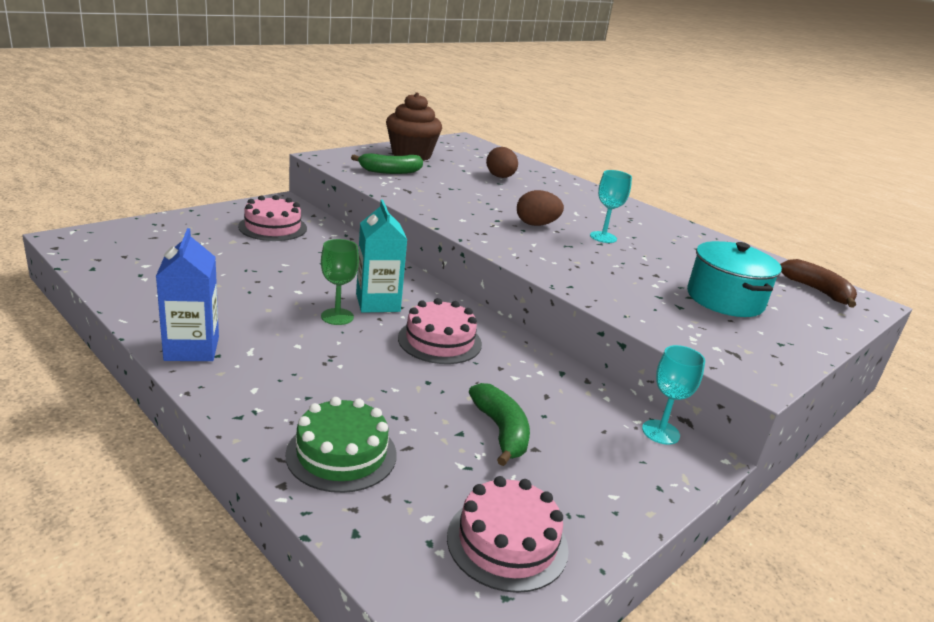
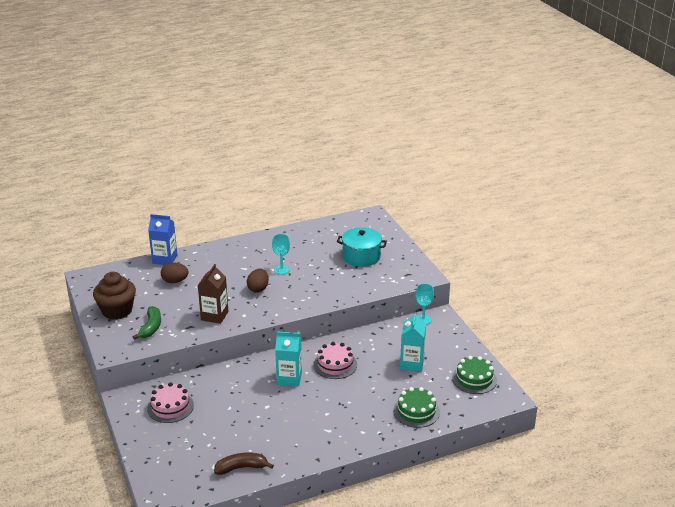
camera: 65 degrees left, 5 degrees up
blue carton [156,228,219,361] -> blue carton moved to [148,214,177,265]
green goblet [321,239,359,325] -> none
pink cake [447,476,569,593] -> green cake [452,356,497,394]
green banana [469,383,530,466] -> turquoise carton [400,312,426,372]
brown banana [780,259,857,308] -> brown banana moved to [214,452,274,475]
none -> brown carton [198,264,229,324]

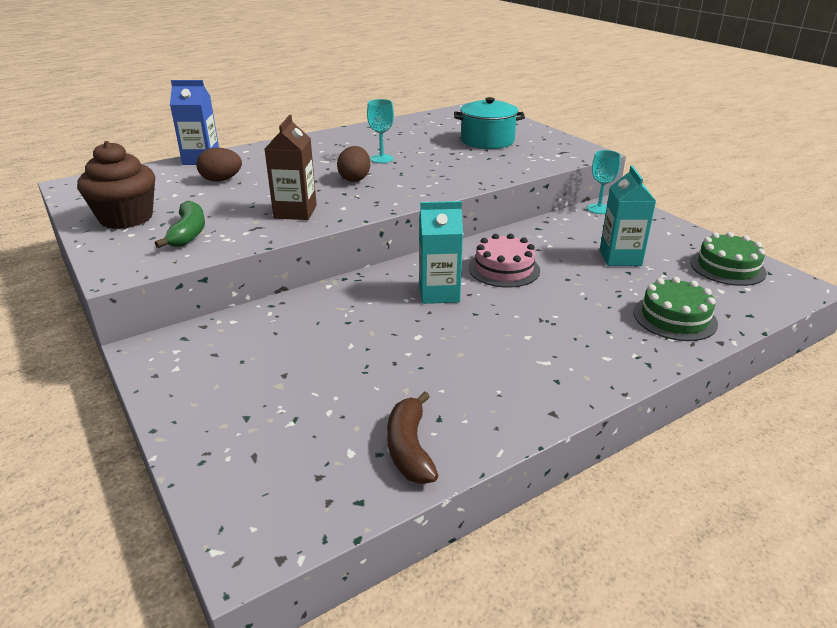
camera: 10 degrees left, 0 degrees up
pink cake [147,382,194,423] -> none
brown banana [214,452,274,475] -> brown banana turned 75 degrees counterclockwise [387,391,438,484]

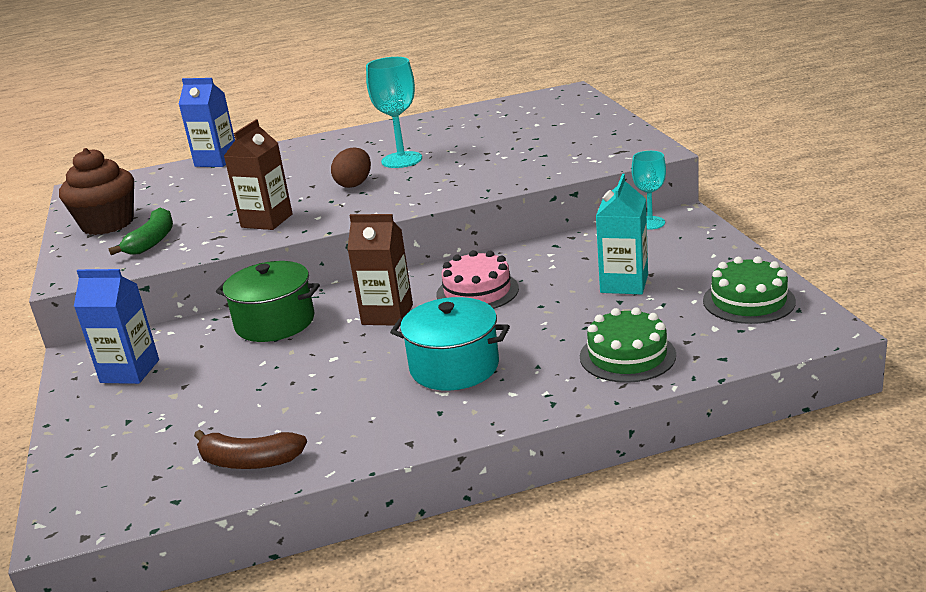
camera: 20 degrees right, 5 degrees down
brown egg [196,148,242,182] -> none
turquoise goblet [367,99,394,163] -> turquoise goblet [366,57,422,168], size x1.52
brown banana [387,391,438,484] -> brown banana turned 90 degrees counterclockwise [194,430,307,469]
turquoise carton [419,201,463,304] -> brown carton [347,214,413,326]
turquoise pot [454,97,525,149] -> turquoise pot moved to [390,297,510,391]
none -> blue carton [74,269,159,384]
none -> green pot [216,261,320,342]

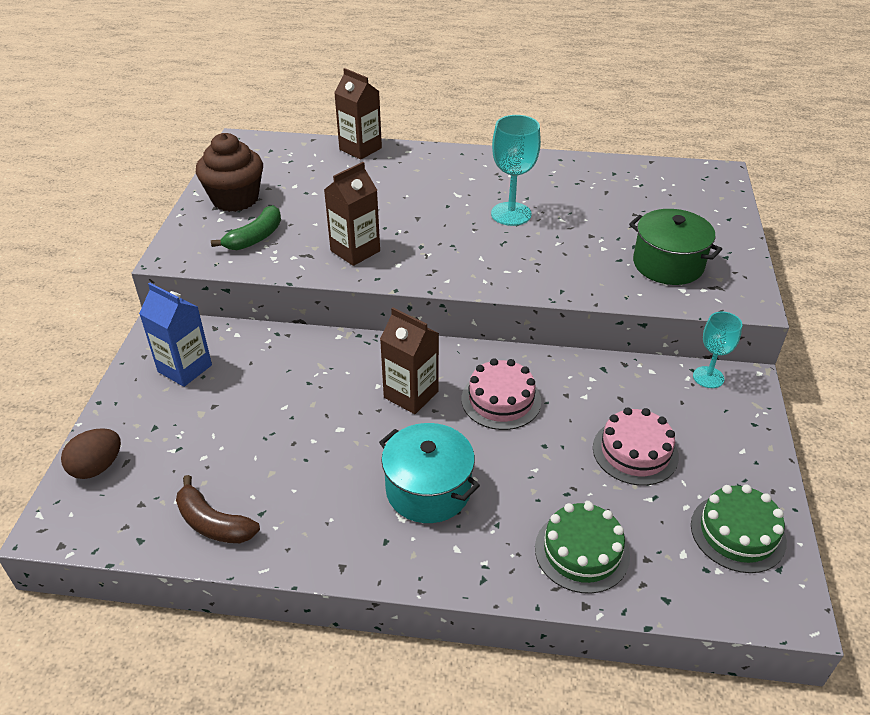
camera: 20 degrees right, 15 degrees up
blue carton [179,78,235,167] -> brown carton [334,68,382,160]
green pot [216,261,320,342] -> green pot moved to [629,209,722,285]
brown egg [331,147,371,188] -> brown egg moved to [61,428,121,479]
turquoise carton [596,174,648,295] -> pink cake [593,407,679,485]

